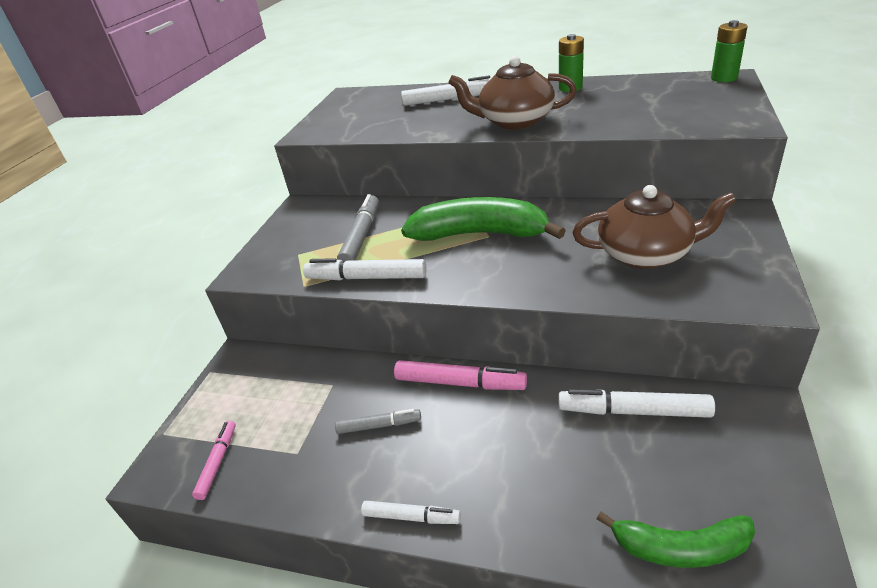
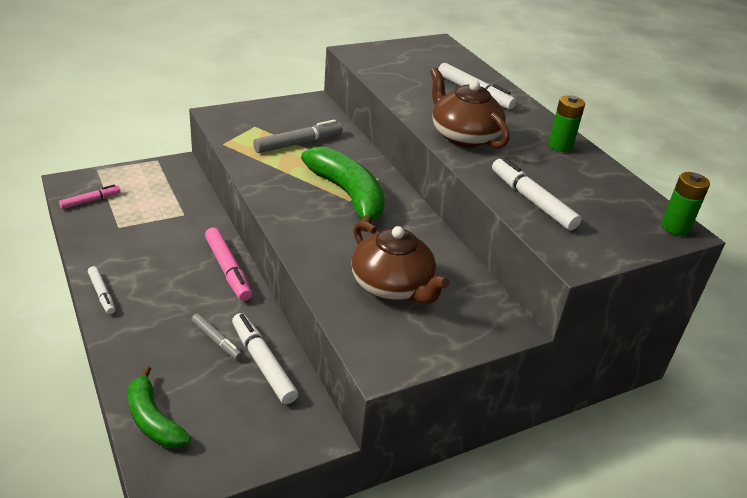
camera: 40 degrees right, 0 degrees up
white marker [303,258,427,280] -> white marker moved to [492,157,581,231]
grey marker [335,409,421,434] -> grey marker moved to [191,313,243,360]

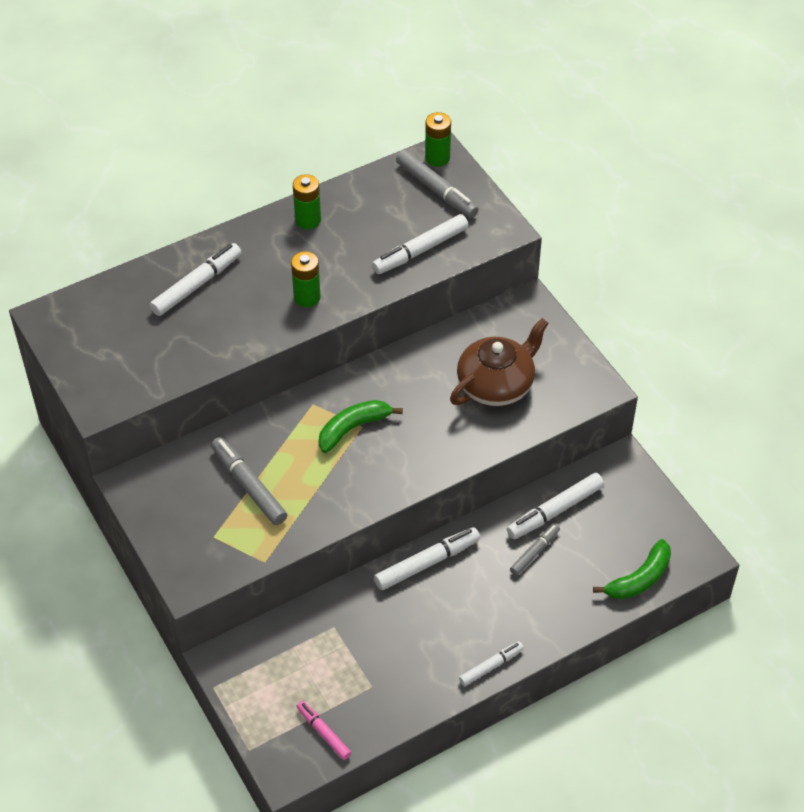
camera: 90 degrees left, 15 degrees up
pink marker [205,227,252,301] -> white marker [374,527,480,590]
green banana [301,146,385,232] -> green banana [319,400,403,453], size x0.62
brown teapot [430,68,510,148] -> green battery [291,251,321,307]
none -> grey marker [396,150,479,218]

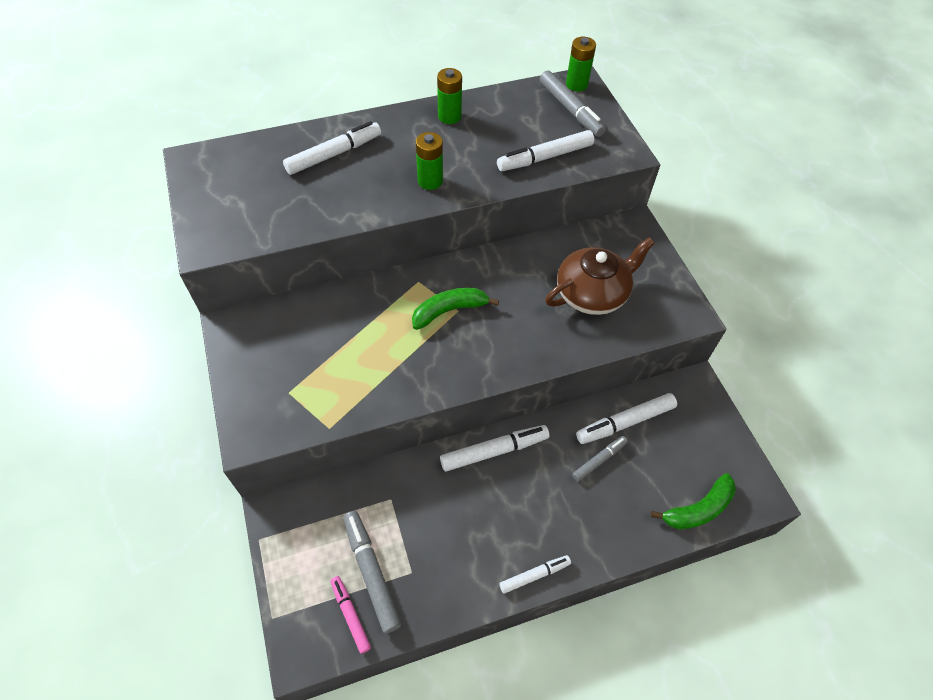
camera: 10 degrees right, 5 degrees up
grey marker [211,437,287,525] -> grey marker moved to [343,511,401,633]

